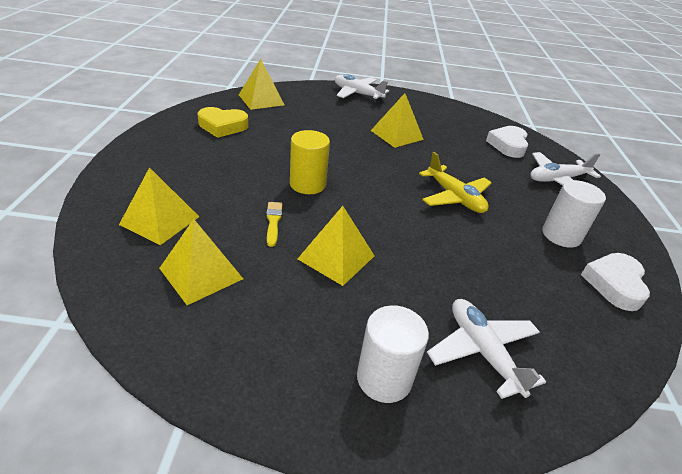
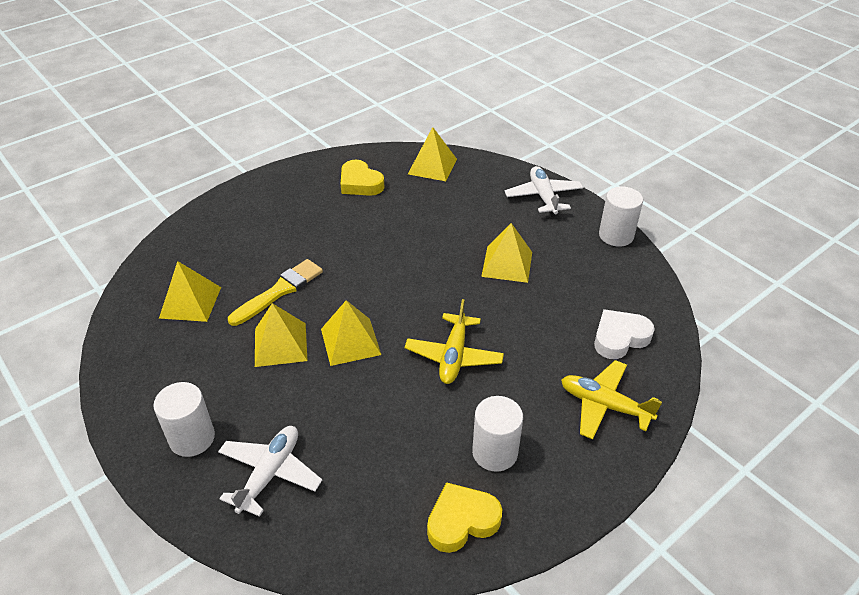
camera: 50 degrees right, 5 degrees up
yellow pyramid [119,167,199,245] -> yellow pyramid moved to [321,300,381,366]
yellow brush [266,202,282,247] -> yellow brush [228,259,323,326], size x1.79
yellow cylinder [290,130,330,194] -> none
white plane [530,152,601,189] -> yellow plane [561,360,662,439]
white heart [581,253,650,311] -> yellow heart [427,482,502,553]
none -> white cylinder [599,187,643,247]

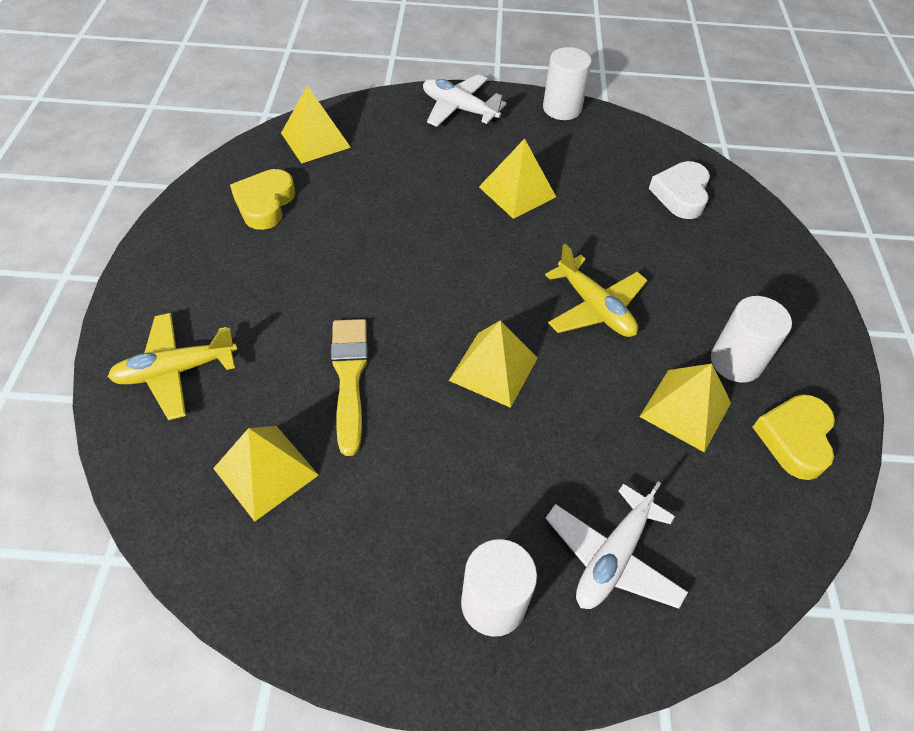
camera: 50 degrees left, 10 degrees up
white plane [218,426,322,517] -> white plane turned 120 degrees counterclockwise [545,481,688,609]
yellow pyramid [255,303,308,367] -> yellow pyramid moved to [640,364,731,452]
yellow heart [341,160,385,196] -> yellow heart turned 105 degrees clockwise [230,169,295,230]
yellow plane [561,360,662,439] -> yellow plane moved to [108,313,237,420]

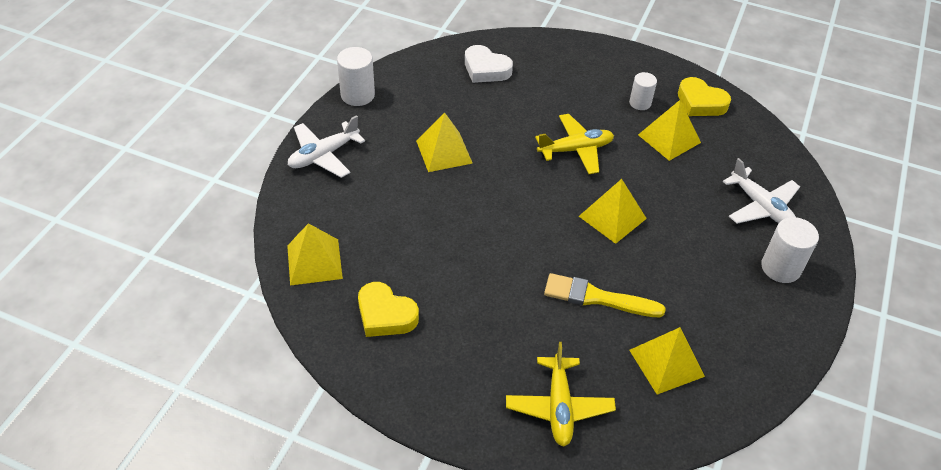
camera: 70 degrees left, 5 degrees down
white cylinder [711,296,792,383] -> white cylinder [629,72,657,110], size x0.65

